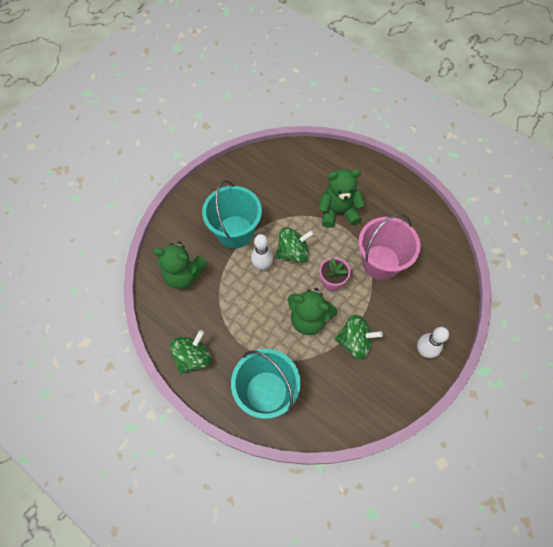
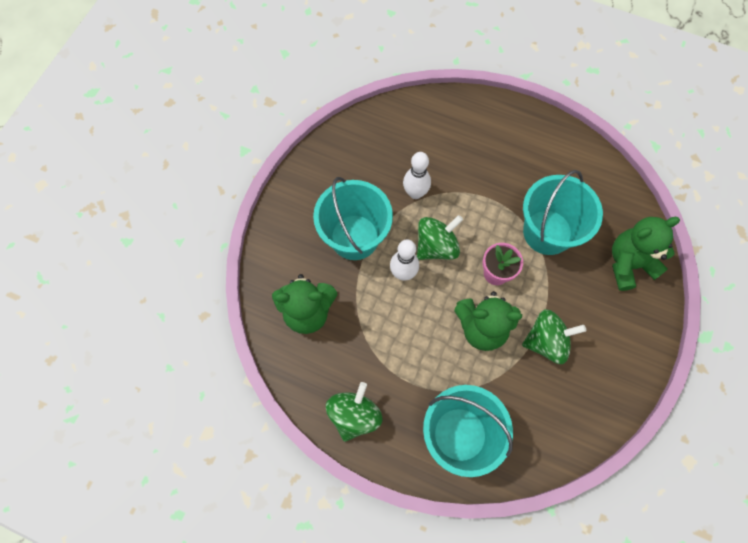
camera: 15 degrees left, 5 degrees up
green teddy bear [319,169,365,228] -> green teddy bear moved to [612,217,680,291]
pink bucket [358,213,421,280] -> turquoise bucket [523,170,603,255]
white bowling pin [417,327,449,358] -> white bowling pin moved to [403,152,431,199]

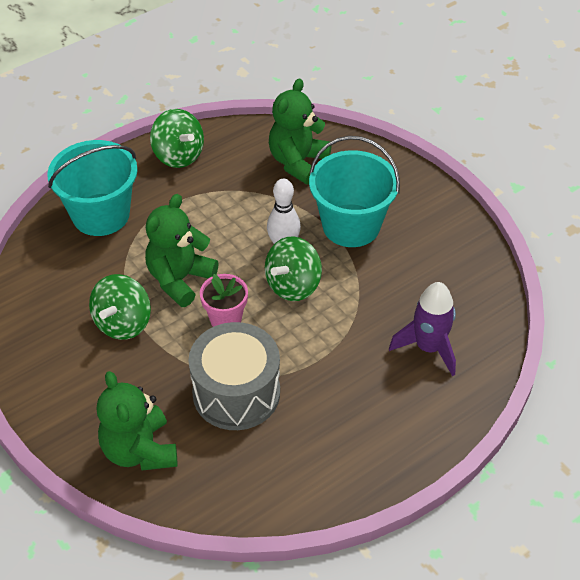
camera: 120 degrees right, 20 degrees down
white bowling pin [403,152,431,199] -> none
green spinning top [417,215,463,260] -> green spinning top turned 45 degrees clockwise [265,236,322,301]
turquoise bucket [523,170,603,255] -> grey drum [188,322,280,430]
green teddy bear [612,217,680,291] -> green teddy bear turned 150 degrees clockwise [97,371,177,471]
none -> purple rocket [389,282,456,376]

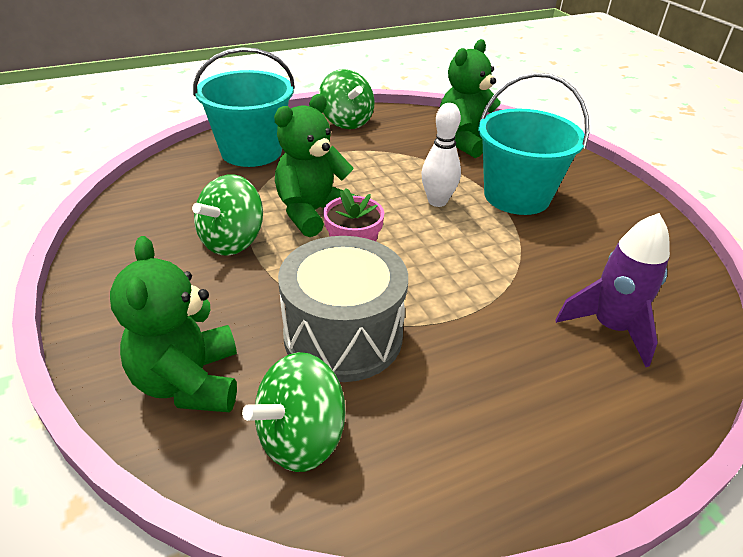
camera: 10 degrees right, 10 degrees down
green spinning top [265,236,322,301] -> green spinning top moved to [242,352,345,472]

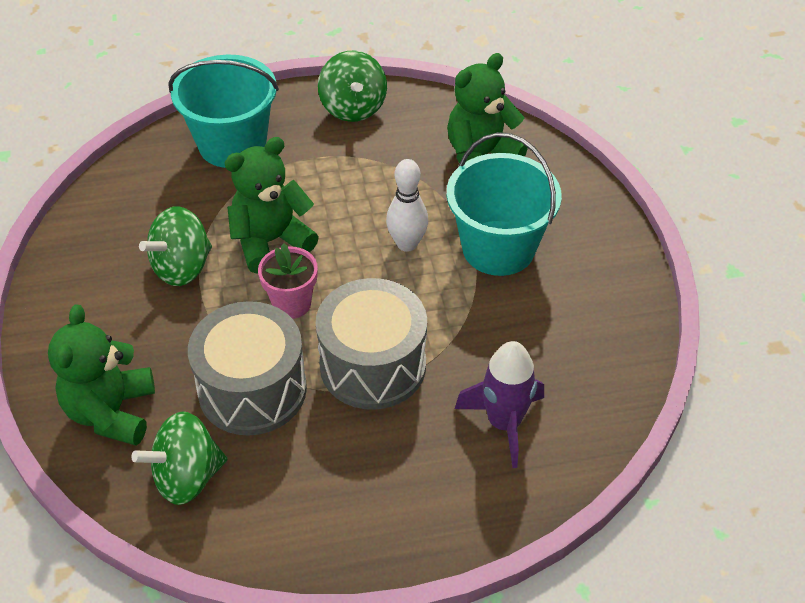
camera: 15 degrees right, 10 degrees up
none -> grey drum [316,278,427,410]

